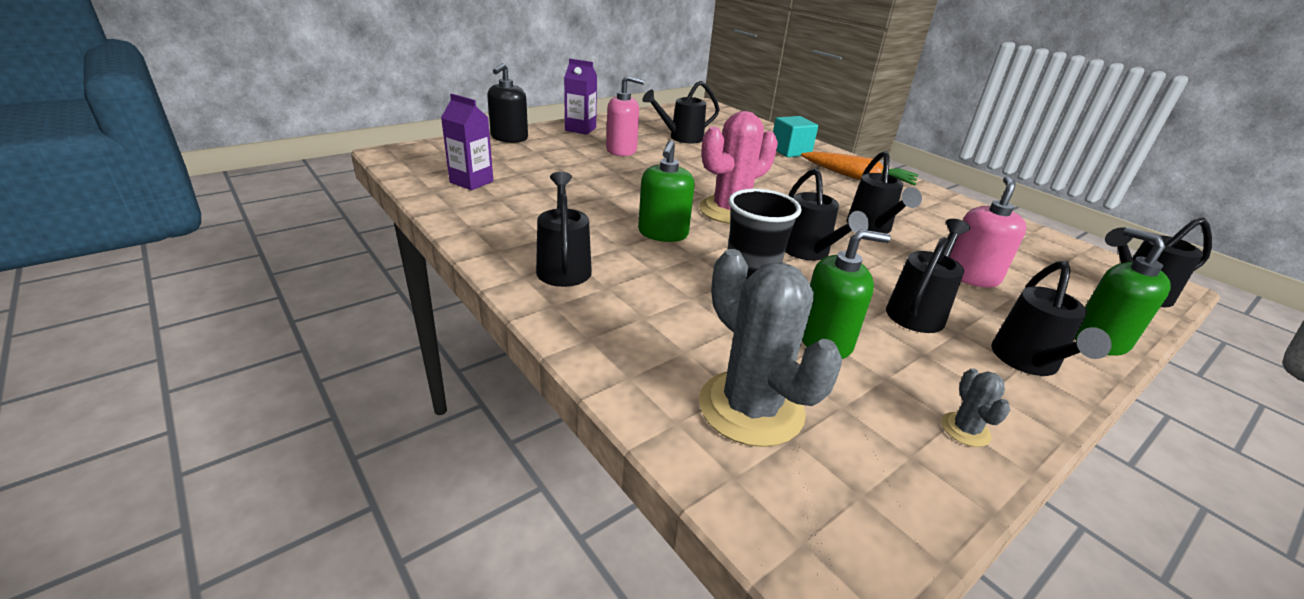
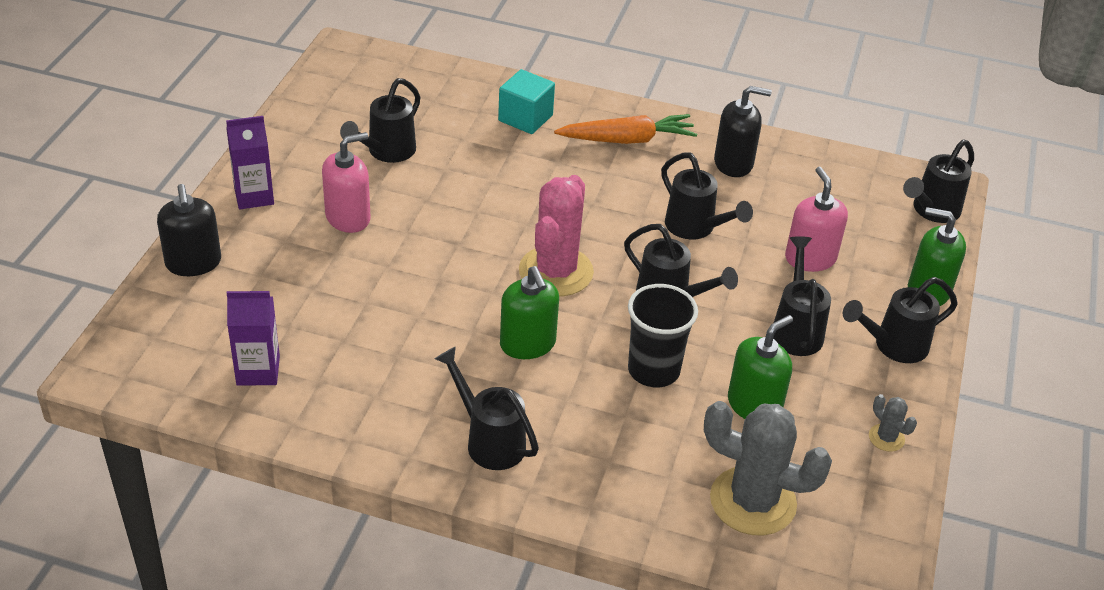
camera: 35 degrees left, 10 degrees up
black watering can [991,261,1112,376] -> black watering can turned 90 degrees clockwise [843,277,958,363]
none -> black soap dispenser [714,86,772,177]

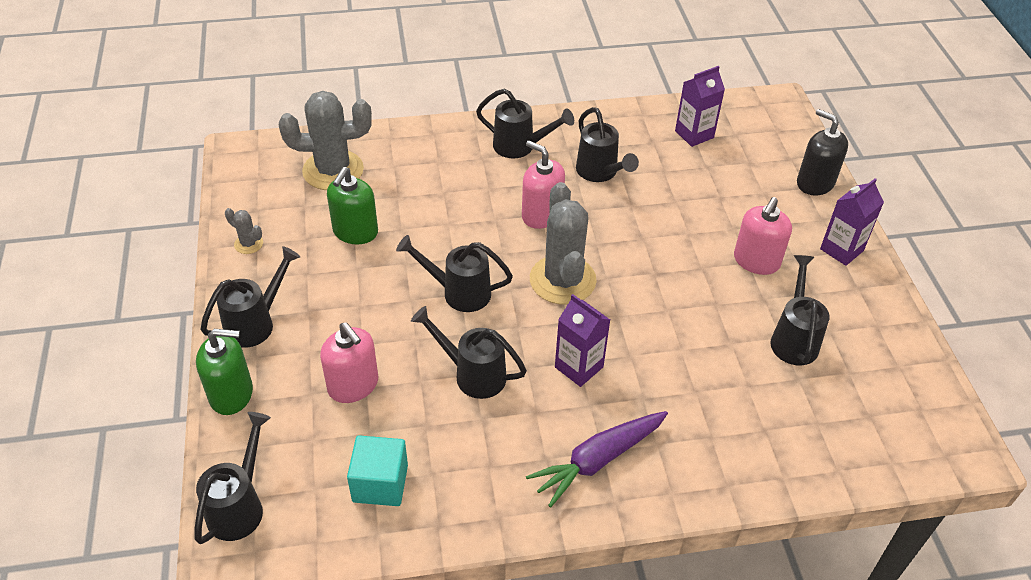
camera: 155 degrees right, 5 degrees up
turquoise cube [498,69,555,134] -> turquoise cube moved to [347,435,408,506]
green soap dispenser [500,266,559,359] -> pink soap dispenser [522,140,565,229]
pink cactus [519,175,594,296] -> grey cactus [530,182,597,305]
orange carrot [554,114,697,144] -> purple carrot [526,411,668,507]
black cup [628,284,698,387] -> none
black soap dispenser [714,86,772,177] -> none
black watering can [773,236,831,356] -> black watering can moved to [576,107,639,182]
none -> purple carton [555,294,610,387]

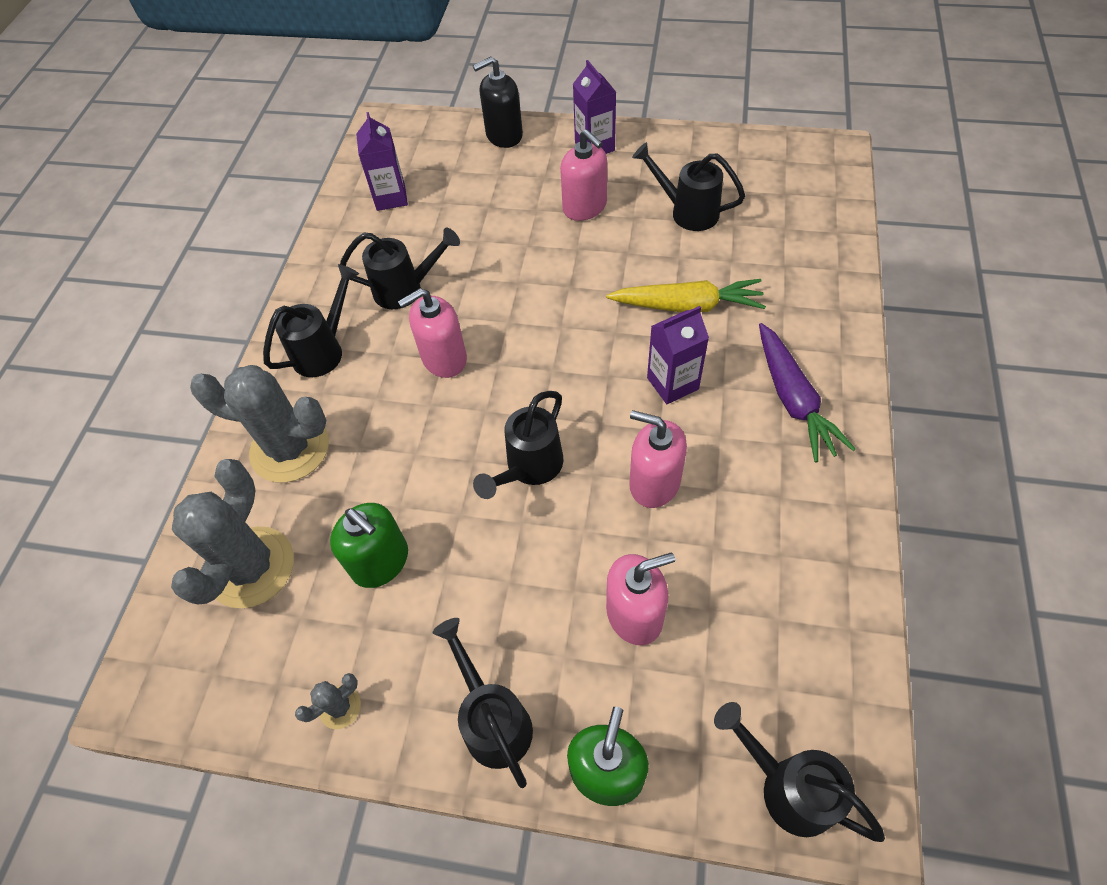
camera: 65 degrees left, 10 degrees up
turquoise cube [347,435,408,506] -> none
black watering can [411,306,527,399] -> pink soap dispenser [629,410,687,508]
grey cactus [530,182,597,305] -> grey cactus moved to [190,365,329,483]
none -> yellow carrot [606,279,766,312]

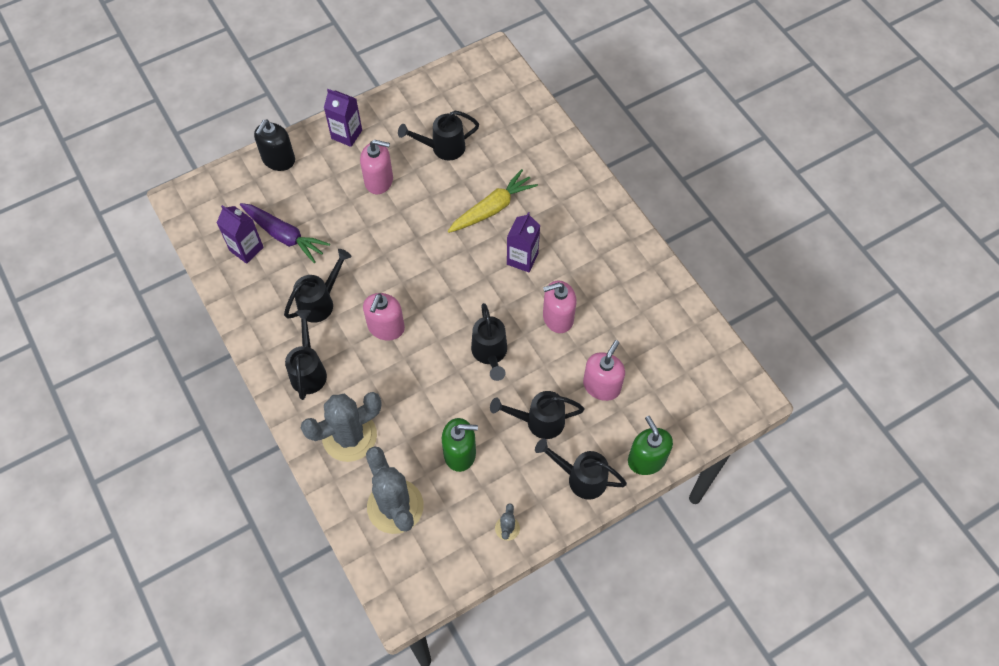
camera: 45 degrees left, 5 degrees up
black watering can [714,702,885,842] -> black watering can moved to [490,391,585,439]
purple carrot [759,323,855,462] -> purple carrot moved to [240,203,330,263]

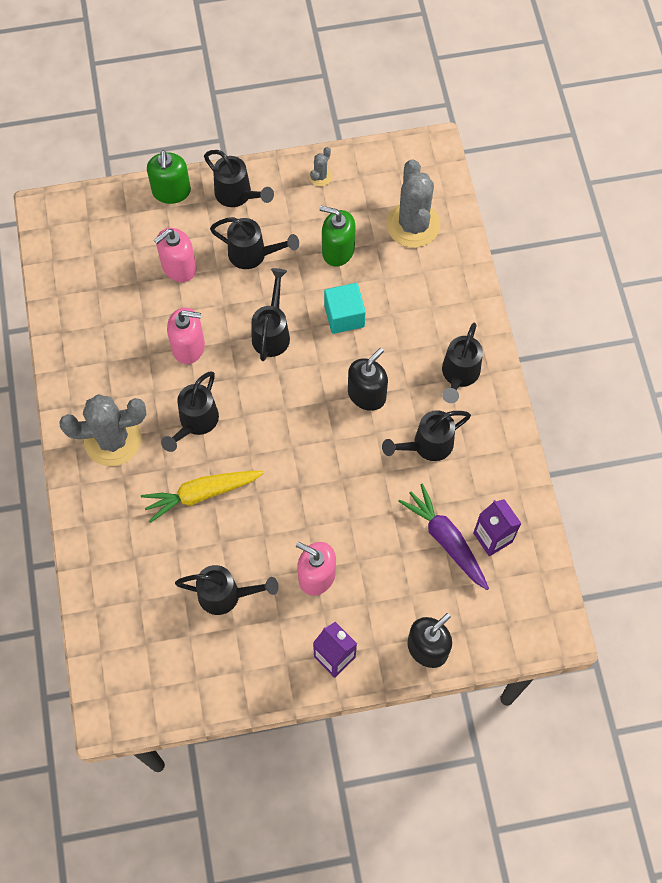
camera: 160 degrees left, 5 degrees up
grey cactus [301,392,381,462] -> grey cactus moved to [59,394,147,466]
pink soap dispenser [363,293,405,341] -> black soap dispenser [348,348,388,411]
purple carton [507,212,540,272] -> black watering can [161,371,219,452]
none -> turquoise cube [324,283,366,334]

